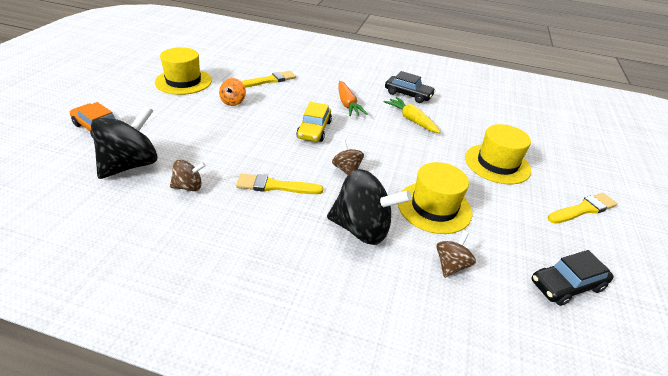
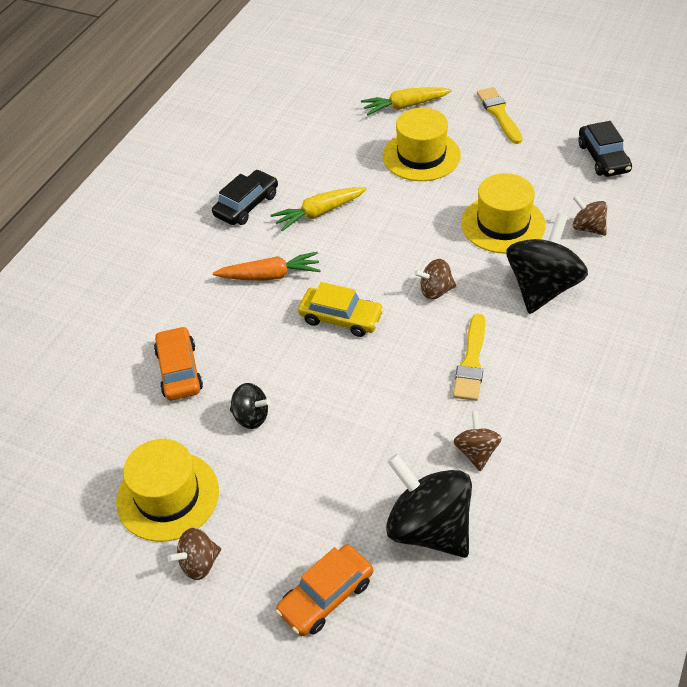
camera: 75 degrees left, 10 degrees up
orange spinning top [219,78,246,106] -> black spinning top [230,383,271,429]
yellow brush [241,71,296,88] -> orange car [154,326,203,400]
none -> brown spinning top [167,528,221,580]
none -> yellow carrot [361,87,452,115]

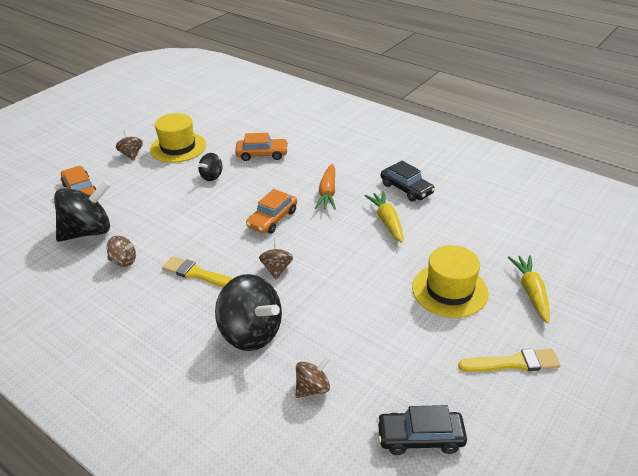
camera: 100 degrees right, 10 degrees down
yellow car [298,282,384,337] -> orange car [246,189,297,234]
yellow hat [461,173,546,254] -> none

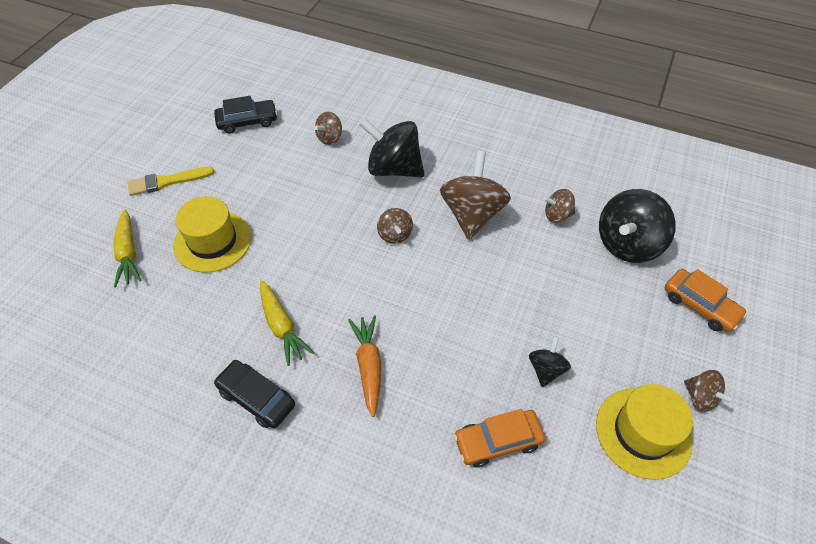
camera: 165 degrees right, 15 degrees up
yellow brush [162,256,233,287] -> brown spinning top [440,151,511,240]
orange car [246,189,297,234] -> none

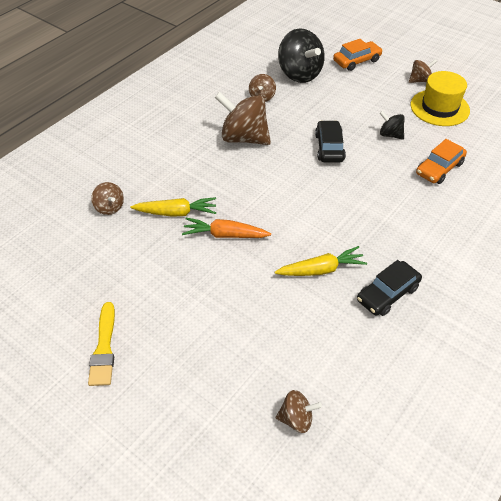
camera: 75 degrees left, 5 degrees down
yellow carrot [113,209,142,287] -> yellow carrot moved to [130,197,216,217]
yellow hat [173,196,251,272] -> none
black car [214,96,277,134] -> black car moved to [315,120,346,162]
orange carrot [348,315,381,417] -> orange carrot moved to [182,218,271,238]
black spinning top [359,118,424,178] -> none
brown spinning top [377,208,413,244] -> brown spinning top moved to [276,390,322,433]
orange car [454,409,545,468] -> orange car turned 45 degrees clockwise [416,139,467,184]

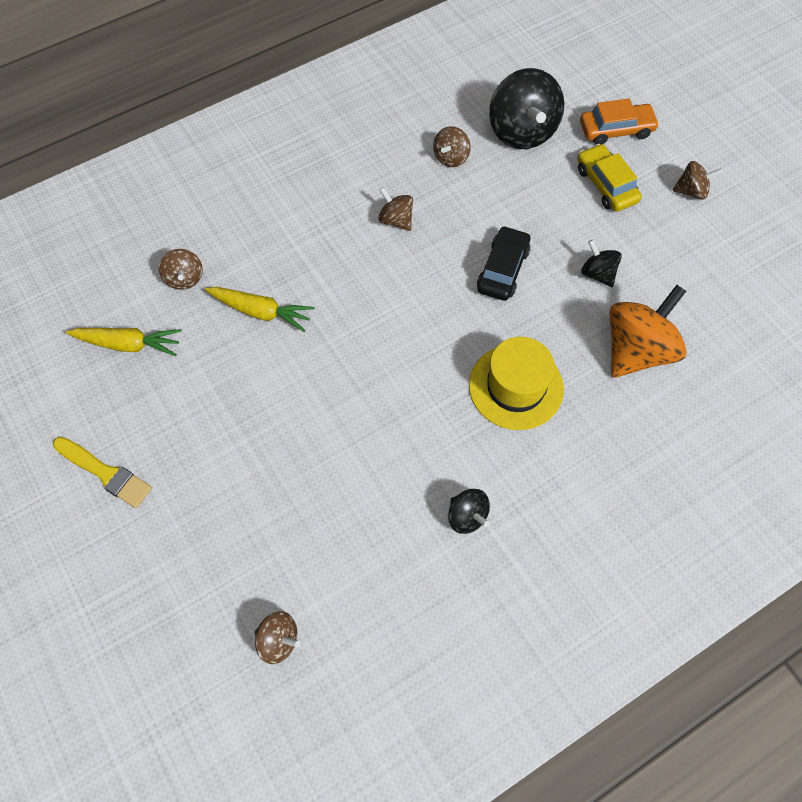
camera: 20 degrees right, 15 degrees up
yellow brush [88,302,115,386] -> yellow brush turned 75 degrees counterclockwise [53,437,152,508]
orange carrot [182,218,271,238] -> none
brown spinning top [215,92,271,145] -> brown spinning top [378,187,413,231], size x0.51
yellow carrot [275,246,367,276] -> yellow carrot moved to [66,328,182,356]
black car [357,260,422,316] -> black spinning top [448,489,490,534]
yellow hat [410,71,470,126] -> yellow hat moved to [469,337,564,430]
orange car [416,139,467,184] -> orange spinning top [609,285,687,378]
none -> yellow car [577,144,642,212]

